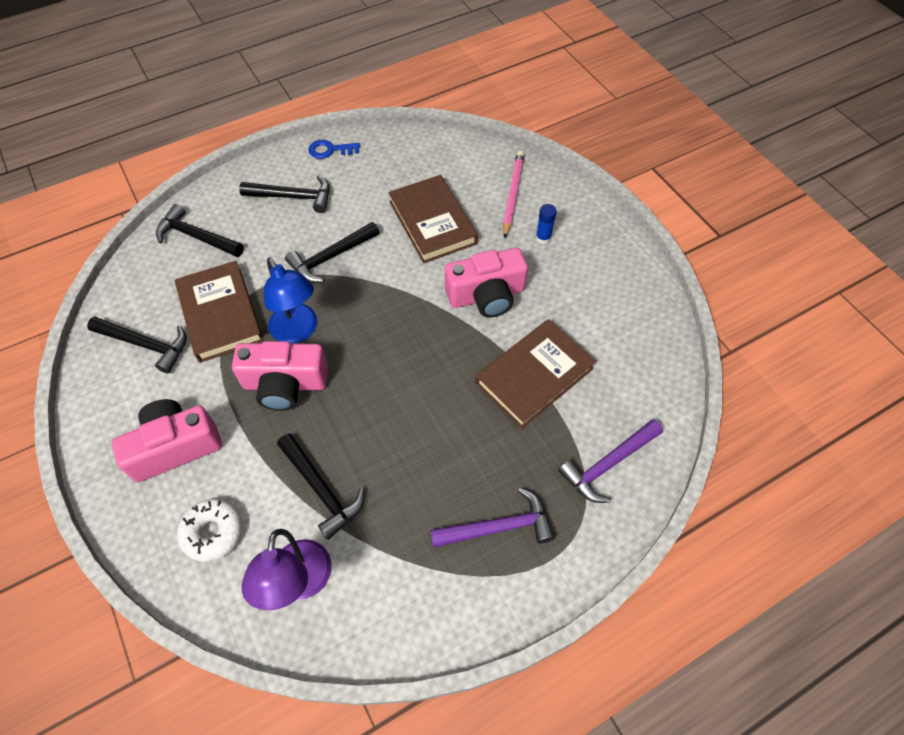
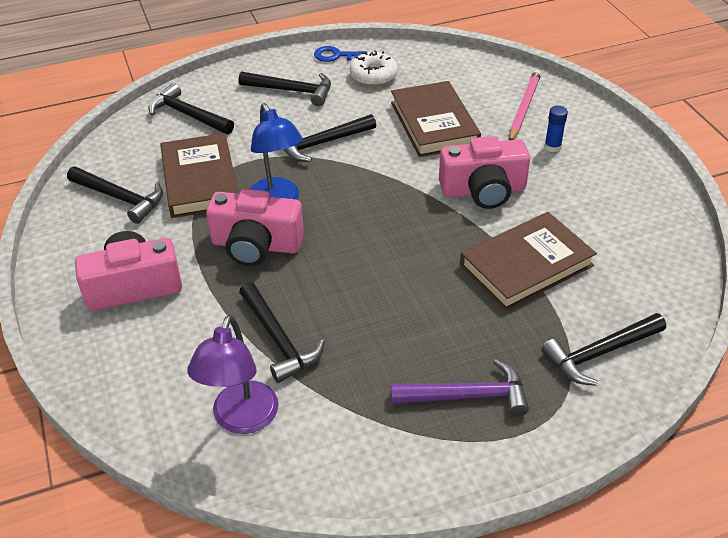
camera: 10 degrees right, 15 degrees down
white donut [177,499,242,562] -> white donut moved to [350,51,398,86]
purple hammer [558,419,663,503] -> black hammer [541,313,666,386]

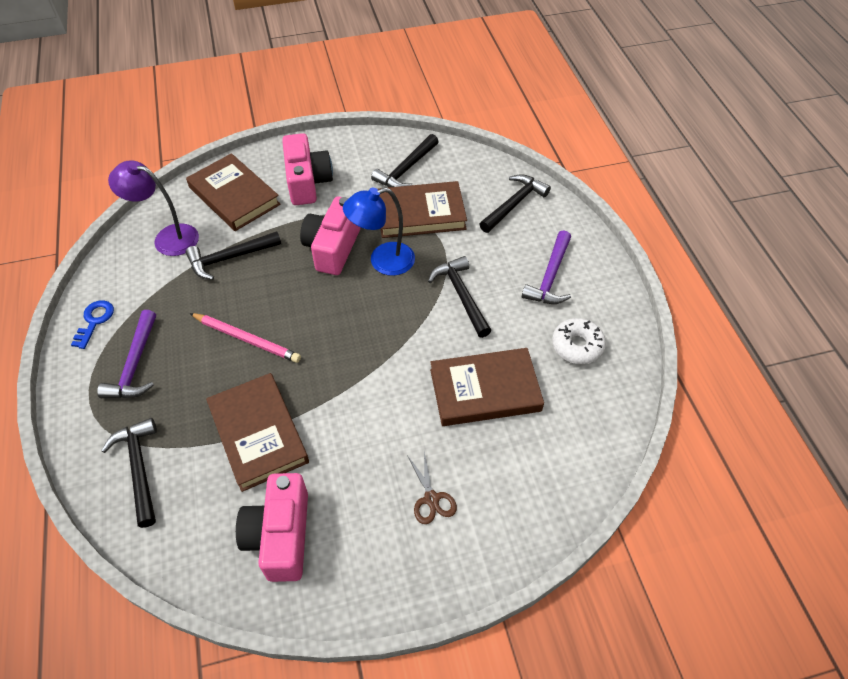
camera: 95 degrees right, 10 degrees up
black hammer [239,71,331,106] -> purple hammer [522,230,571,304]
blue key [314,46,367,62] -> blue key moved to [71,300,114,349]
pink camera [439,136,530,209] -> pink camera moved to [236,473,308,582]
pink pencil [509,69,541,140] -> pink pencil moved to [190,313,301,363]
blue glue stick [544,106,568,152] -> brown scissors [407,452,457,524]
none -> brown book [186,153,281,231]

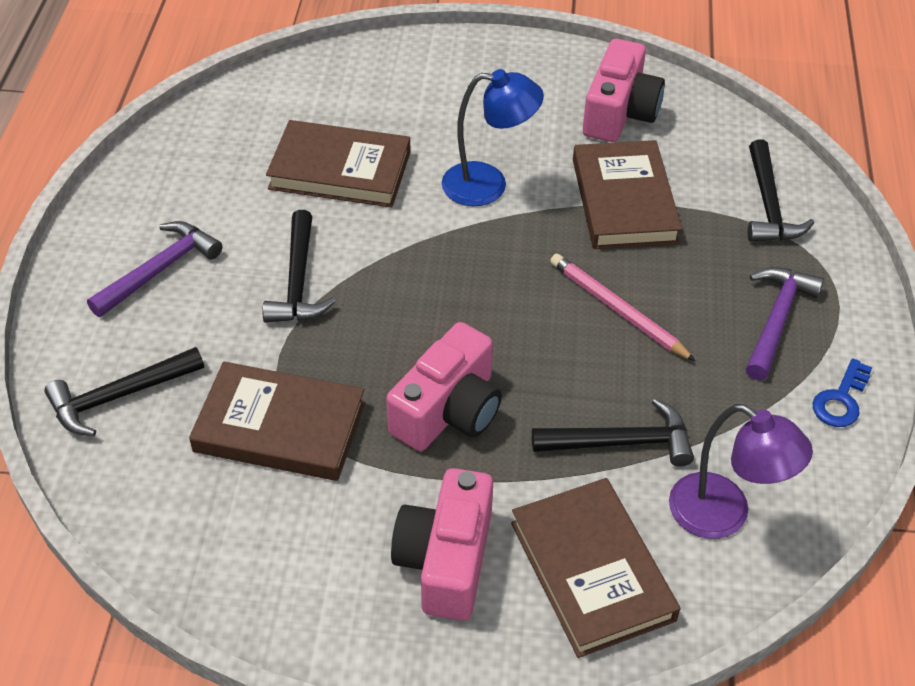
camera: 160 degrees left, 5 degrees down
blue lamp [343,187,415,276] -> blue lamp moved to [442,69,544,206]
black hammer [371,134,439,188] -> none
brown scissors [407,452,457,524] -> none
white donut [552,318,606,364] -> none

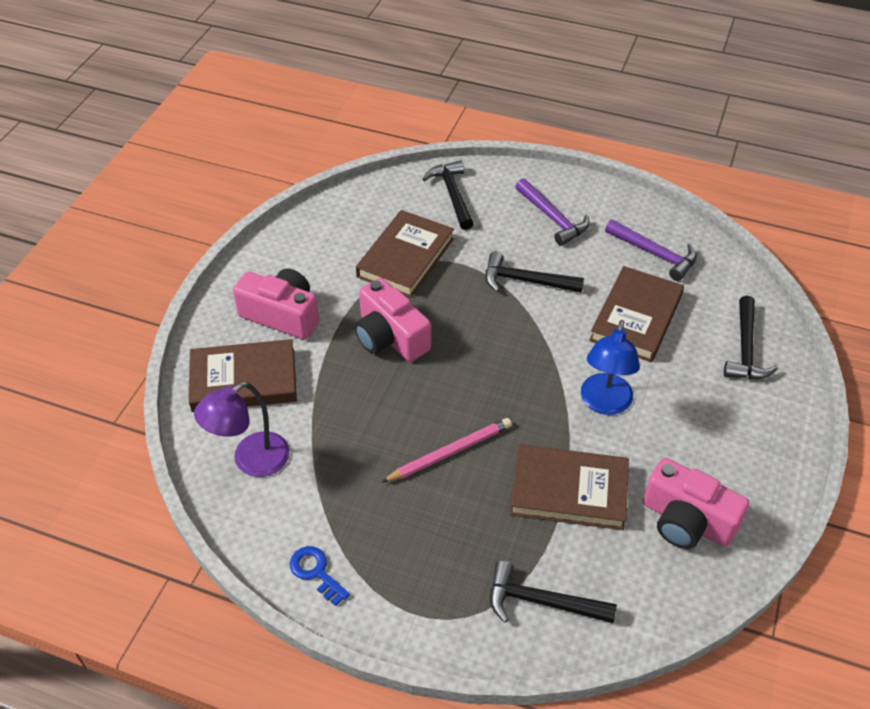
camera: 105 degrees right, 0 degrees up
black hammer [532,399,694,467] -> black hammer moved to [724,296,778,379]
purple hammer [746,267,824,380] -> purple hammer moved to [605,219,697,281]

